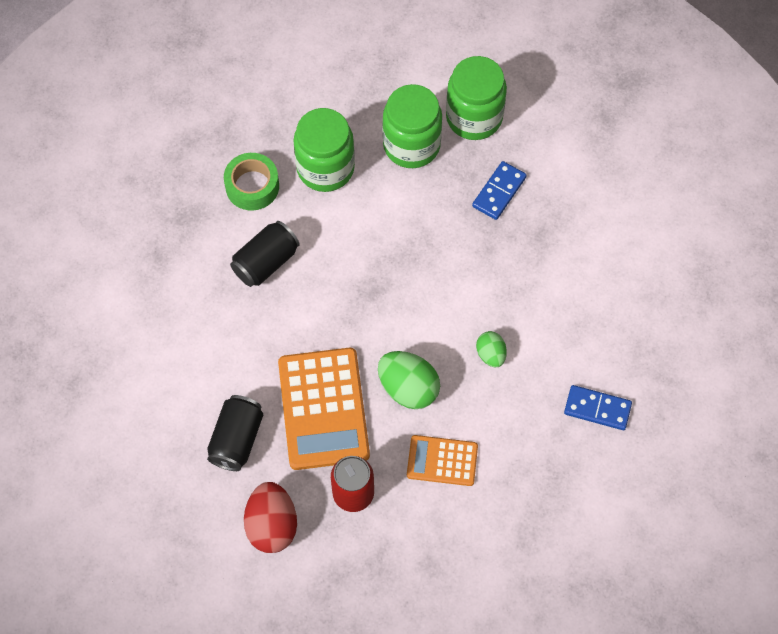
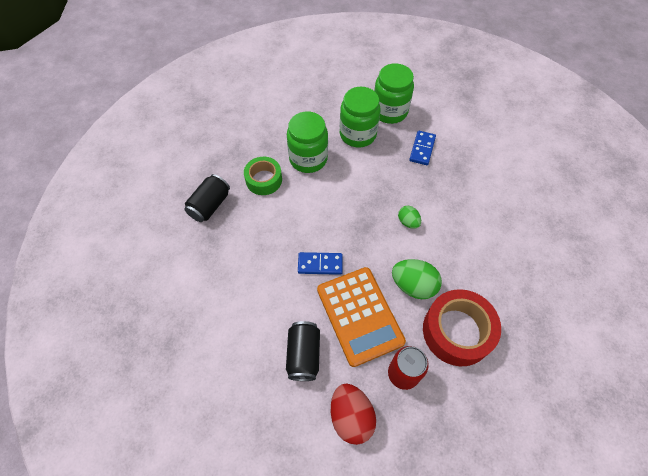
camera: 15 degrees left, 5 degrees down
black can [230,221,300,287] -> black can moved to [184,174,230,222]
orange calculator [407,435,478,486] -> red tape [423,289,501,366]
green egg [476,331,507,367] -> green egg moved to [398,206,421,229]
blue domino [564,385,632,430] -> blue domino moved to [298,252,343,275]

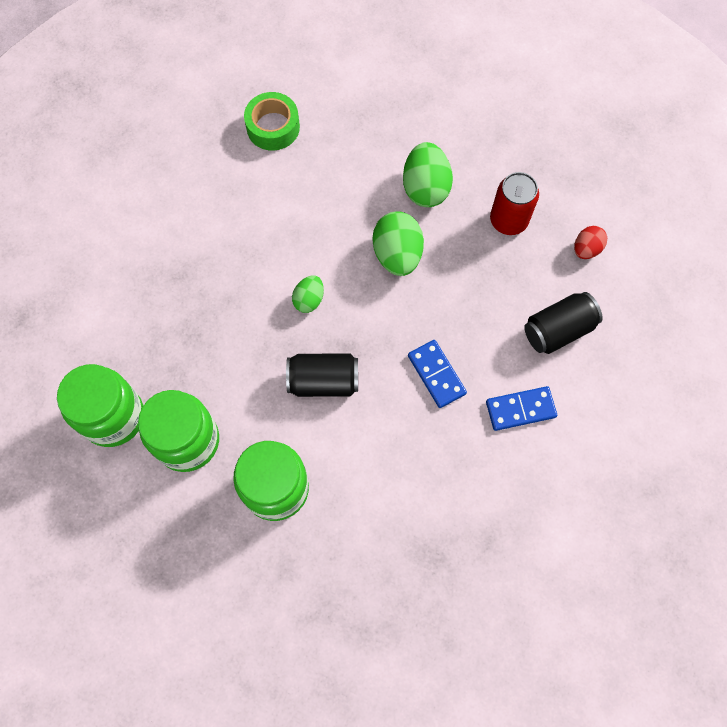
camera: 120 degrees left, 10 degrees up
black can [184,174,230,222] -> black can moved to [286,353,358,397]
green tape [244,157,282,195] -> green tape moved to [244,92,300,151]
orange calculator [317,267,406,367] -> none
red egg [331,384,376,445] -> red egg [574,226,607,259], size x0.58
blue domino [409,131,436,165] -> blue domino moved to [486,386,557,431]
red tape [423,289,501,366] -> green egg [403,142,453,207]

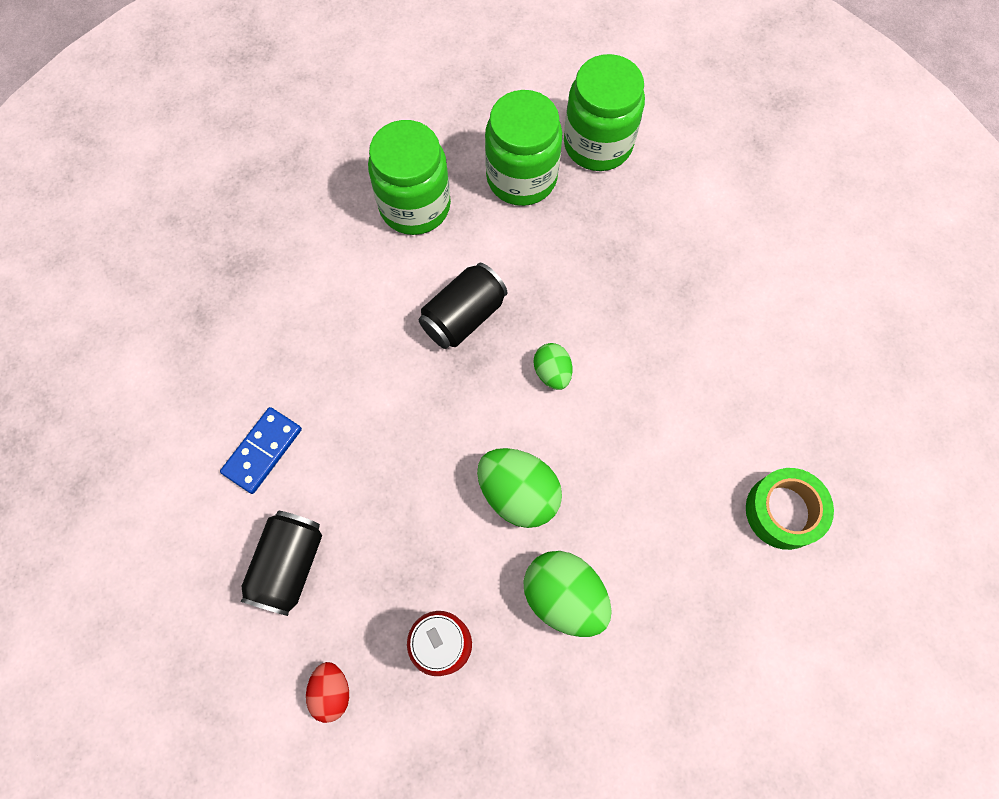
camera: 135 degrees right, 0 degrees up
blue domino [408,340,467,408] -> none

